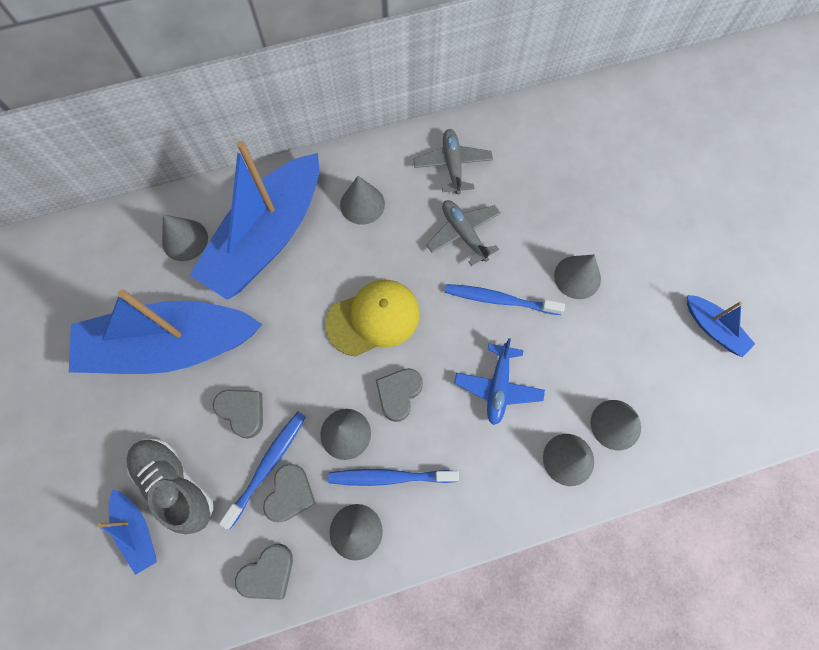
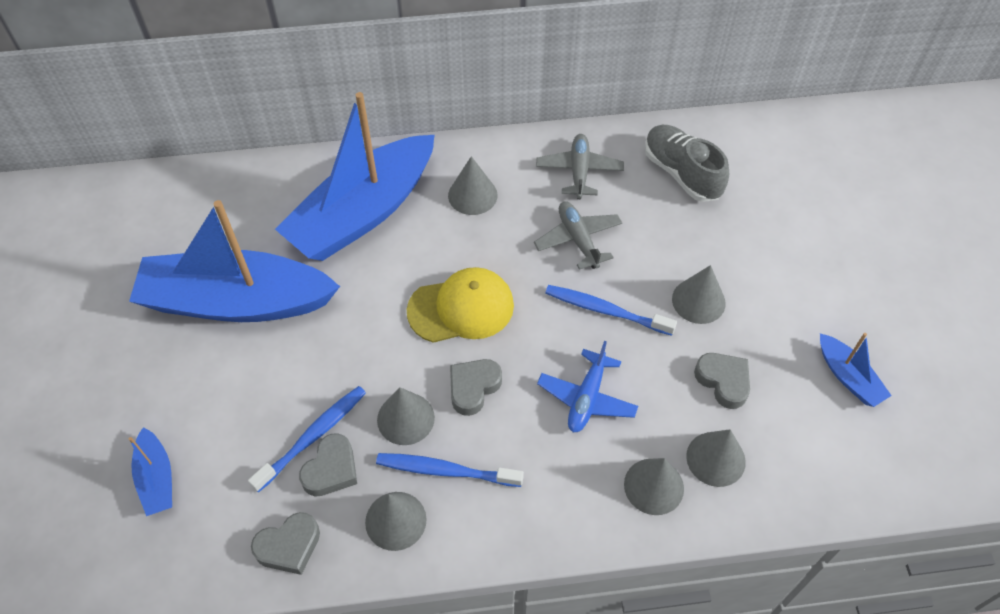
camera: 10 degrees right, 15 degrees down
grey shoe [127,439,213,534] -> grey shoe moved to [645,125,729,202]
grey cone [162,214,208,261] -> none
grey heart [213,390,263,439] -> grey heart moved to [694,353,750,409]

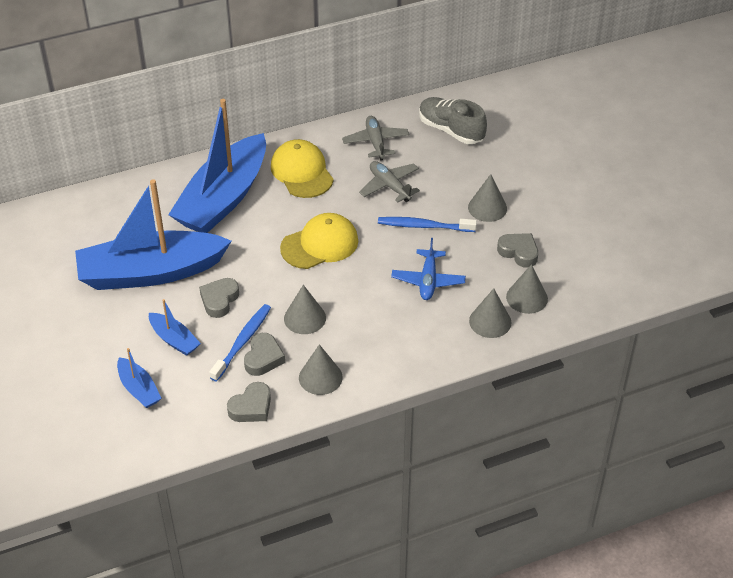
camera: 15 degrees left, 10 degrees down
blue toothbrush [376,453,524,487] -> none
grey cone [448,156,497,215] -> yellow cap [271,139,334,198]
grey heart [450,359,502,416] -> grey heart moved to [199,278,239,318]
blue boat [820,333,892,407] -> blue boat moved to [149,299,201,356]

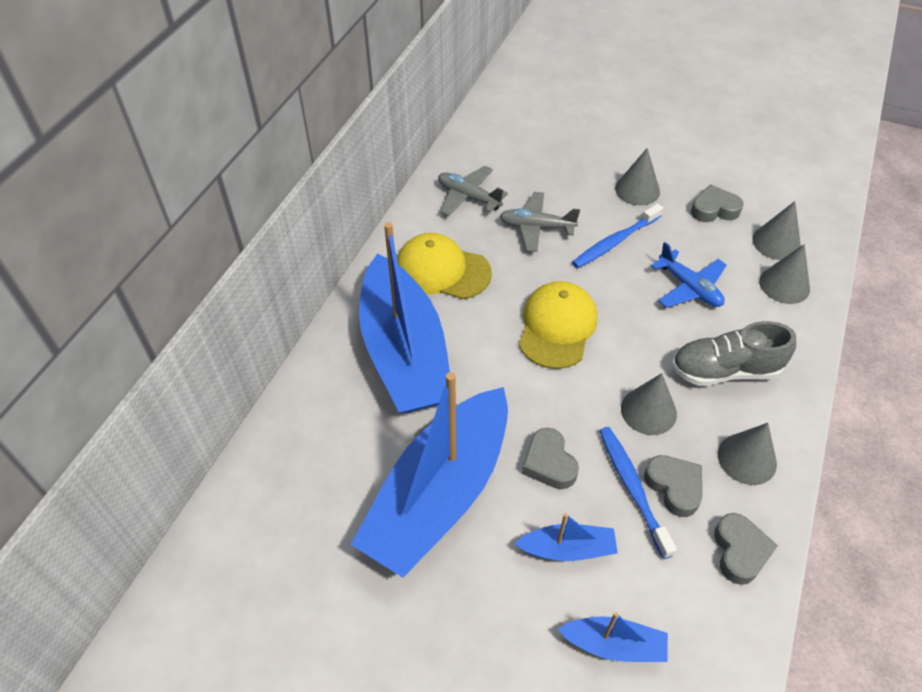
camera: 45 degrees left, 5 degrees up
grey shoe [419,97,487,144] -> grey shoe moved to [672,321,796,386]

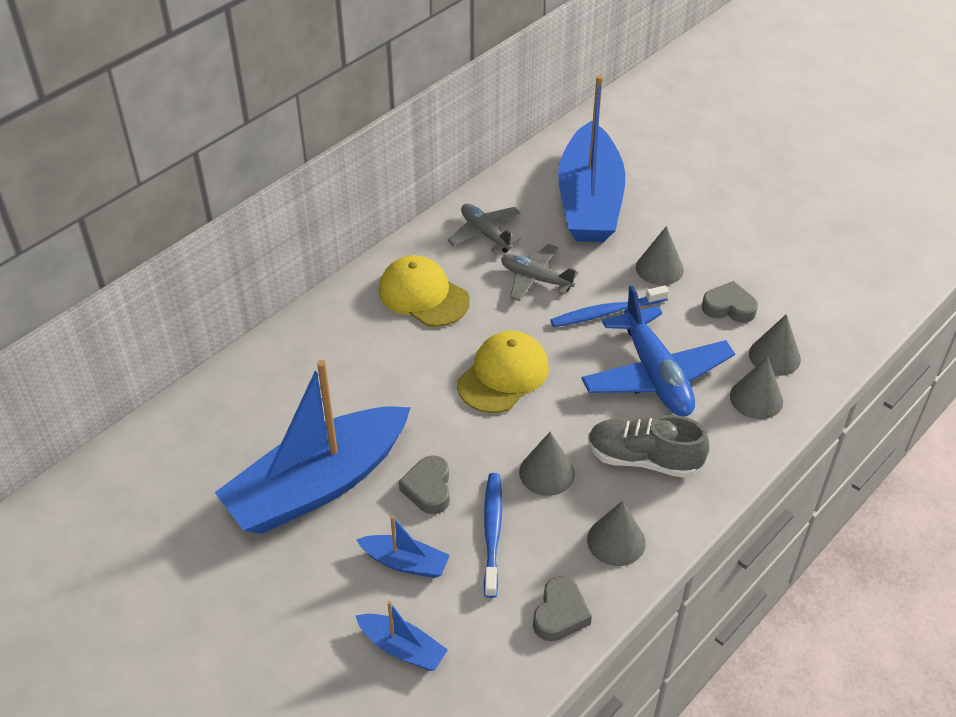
camera: 20 degrees right, 5 degrees down
blue boat [359,222,450,413] -> blue boat moved to [558,75,625,242]
grey heart [644,455,702,517] -> none
blue plane [651,242,727,308] -> blue plane [581,285,735,417], size x1.69

